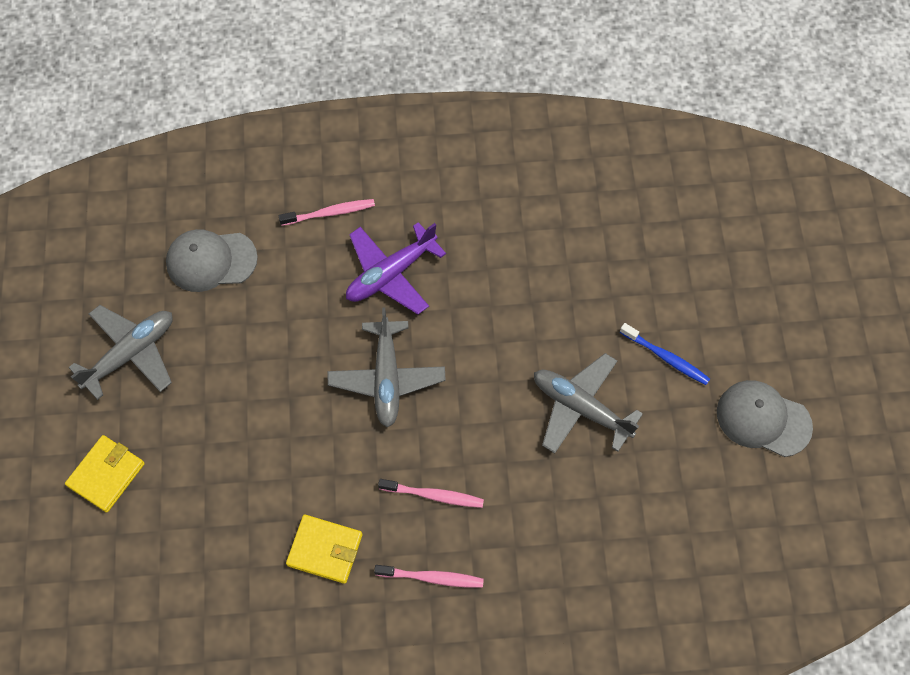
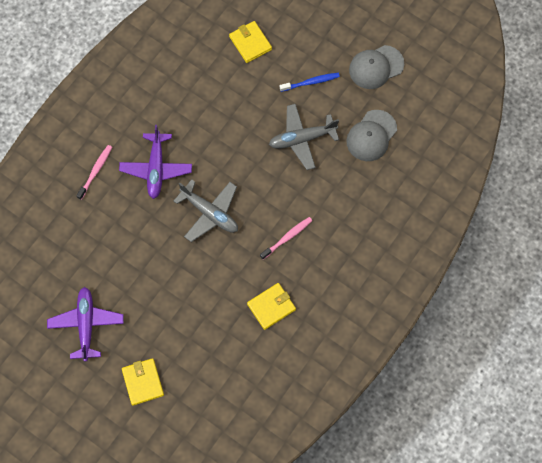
camera: 50 degrees left, 5 degrees up
grey plane [68,305,173,400] -> purple plane [47,287,124,361]
grey cap [166,229,258,292] -> grey cap moved to [346,110,397,161]
pink toothbrush [374,565,484,588] -> none
none -> yellow wallet [229,21,272,63]

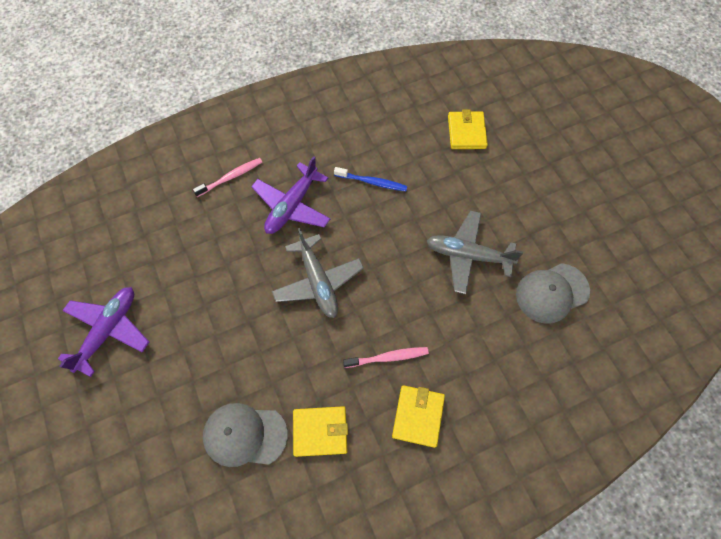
camera: 30 degrees right, 5 degrees down
yellow wallet [122,358,164,406] -> yellow wallet moved to [392,385,445,448]
blue toothbrush [280,73,340,92] -> blue toothbrush moved to [334,167,407,191]
grey cap [349,45,404,89] -> grey cap moved to [203,403,288,467]

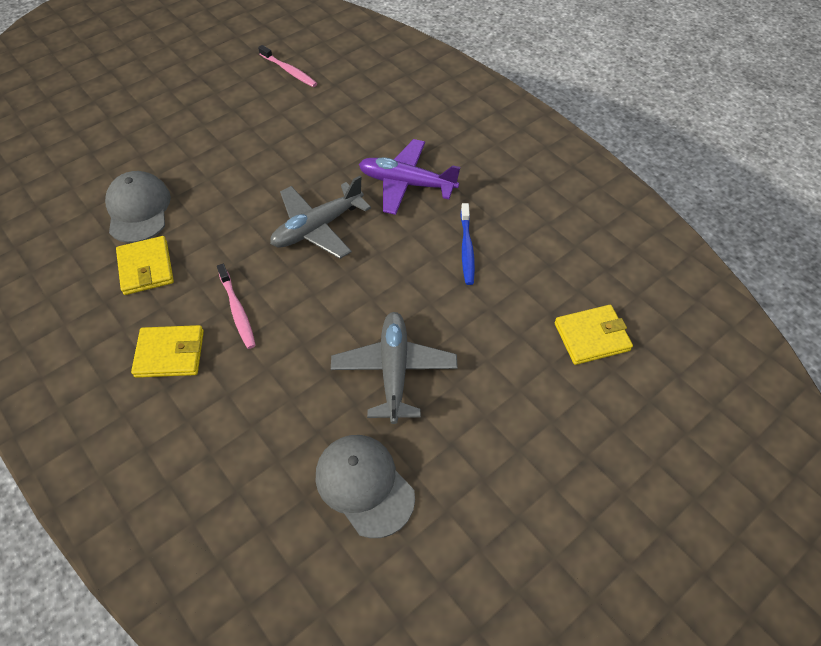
camera: 75 degrees right, 10 degrees down
purple plane [58,287,149,377] -> none
pink toothbrush [192,158,262,197] -> pink toothbrush moved to [258,45,317,87]

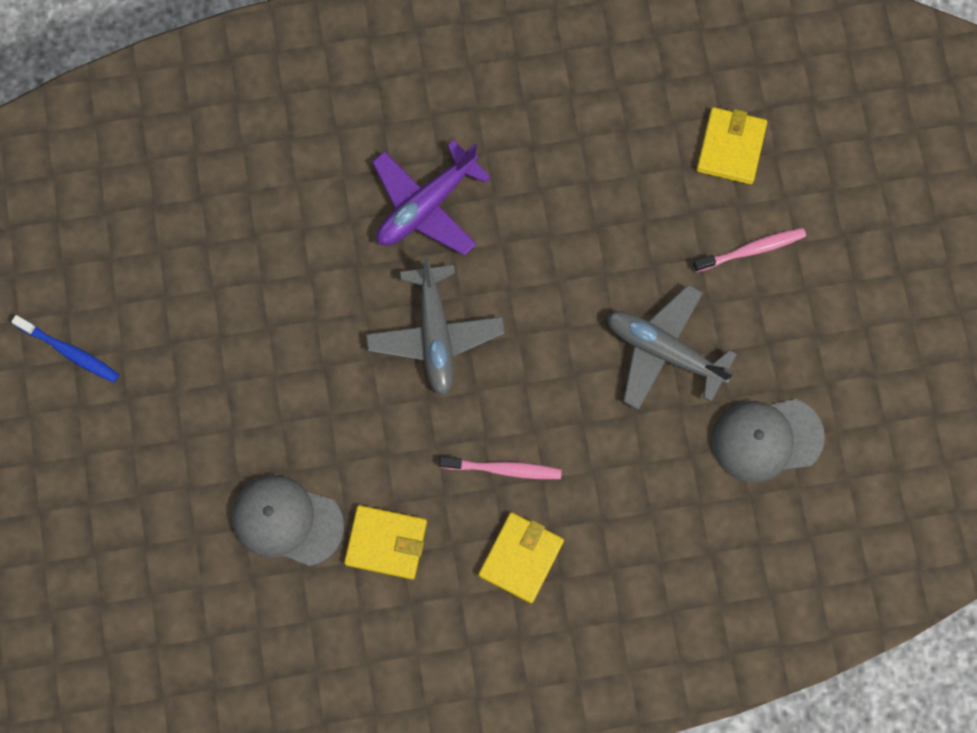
camera: 60 degrees left, 20 degrees up
pink toothbrush [258,45,317,87] -> pink toothbrush moved to [693,228,806,272]
blue toothbrush [460,203,475,285] -> blue toothbrush moved to [11,315,119,383]

